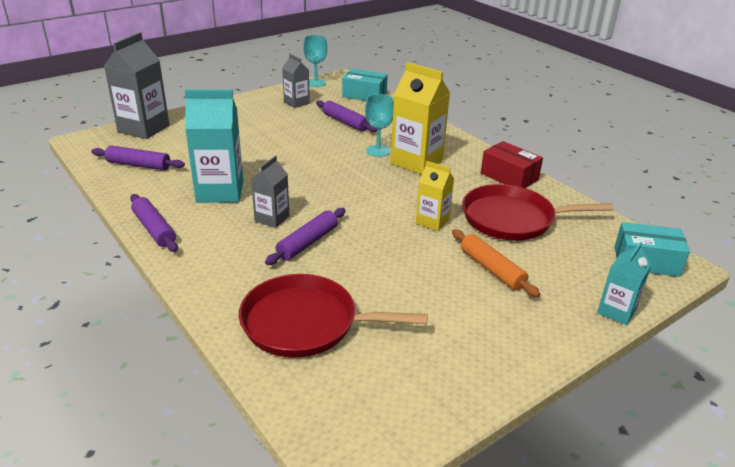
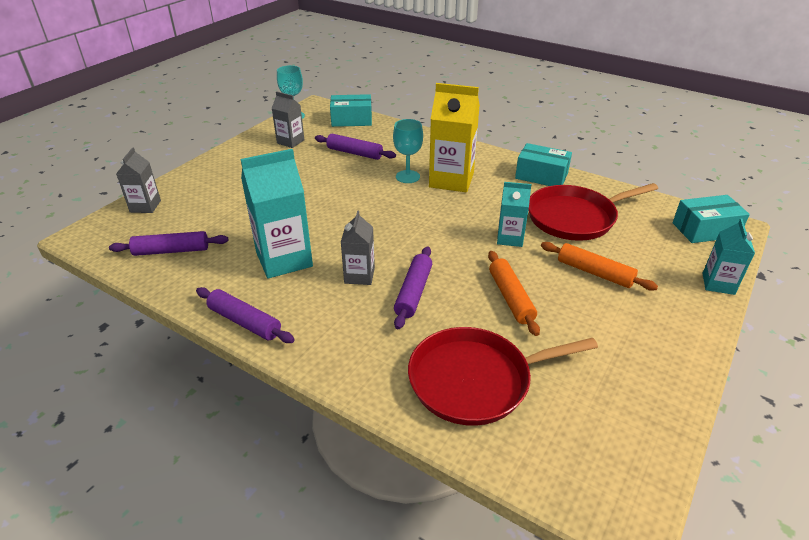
camera: 20 degrees left, 5 degrees up
grey carton [104,32,169,139] -> grey carton [116,147,161,213], size x0.57
yellow carton [416,161,454,231] -> turquoise carton [497,182,532,247]
red box [481,141,543,188] -> turquoise box [515,143,572,186]
none -> orange rolling pin [488,251,540,336]

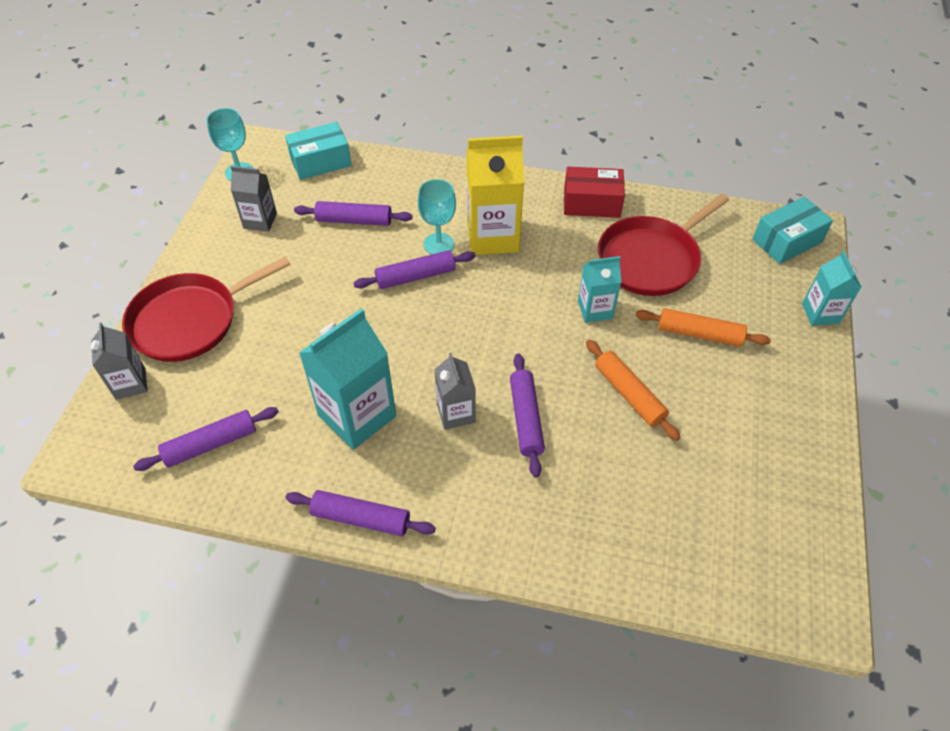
camera: 20 degrees left, 15 degrees up
red pan [408,327,598,426] -> red pan moved to [122,256,291,362]
turquoise box [515,143,572,186] -> red box [564,167,625,218]
none -> purple rolling pin [354,250,476,289]

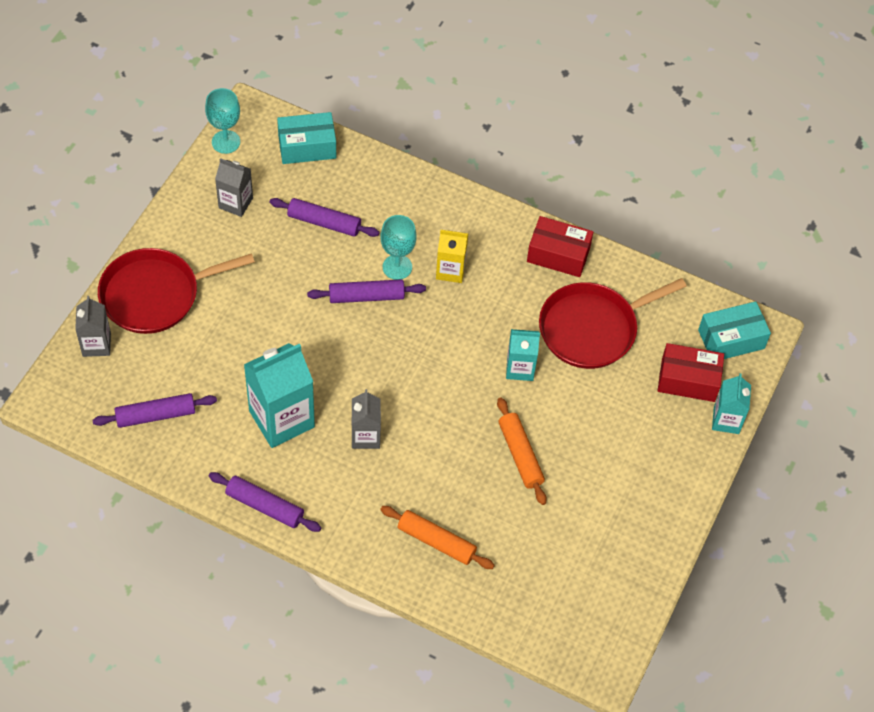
camera: 10 degrees right, 5 degrees up
yellow carton [467,136,524,255] -> yellow carton [436,230,468,283], size x0.57
purple rolling pin [510,353,545,478] -> none
orange rolling pin [636,308,771,347] -> orange rolling pin moved to [380,506,495,569]
none -> red box [658,343,724,402]

